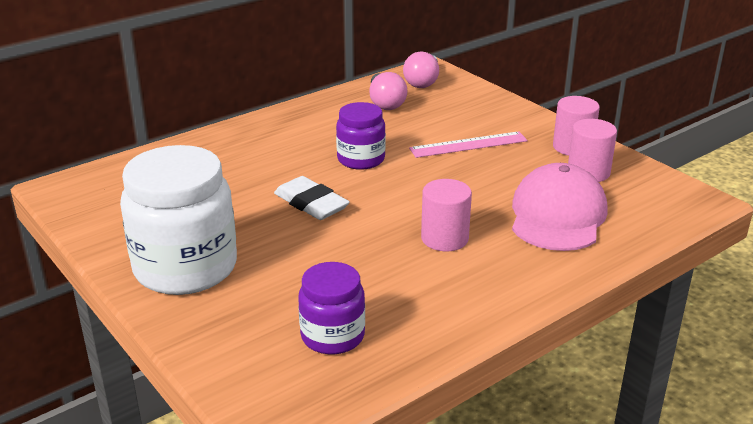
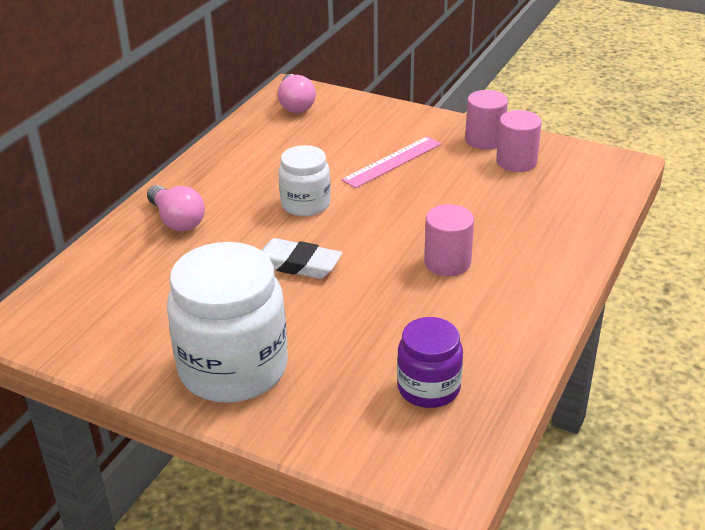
camera: 25 degrees left, 5 degrees up
purple jar [336,102,386,170] -> white jar [278,145,331,217]
pink light bulb [369,72,408,110] -> pink light bulb moved to [147,185,205,231]
pink cap [512,163,607,251] -> none

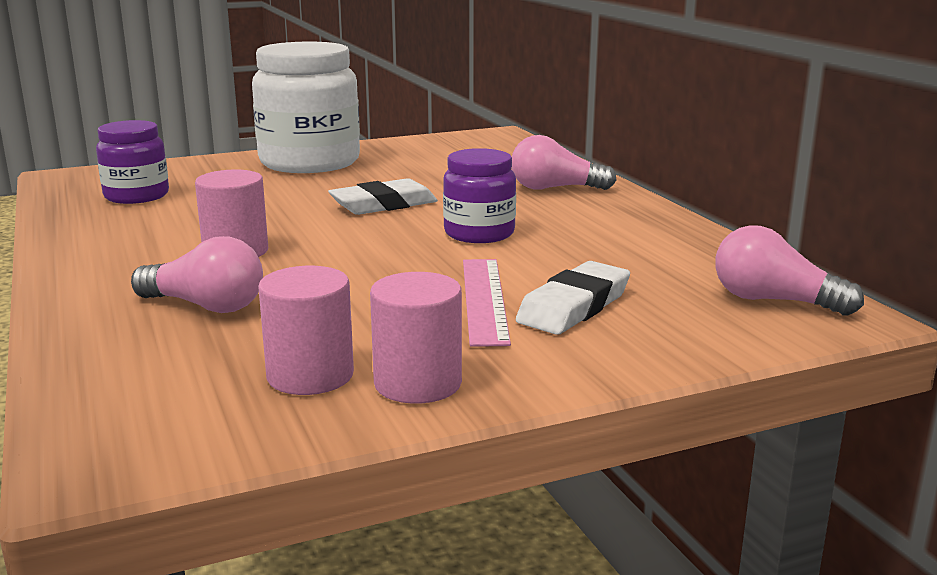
camera: 130 degrees right, 15 degrees down
white jar [278,145,331,217] -> purple jar [443,148,516,243]
none -> pink light bulb [131,236,263,313]
none -> white eraser [516,261,630,335]

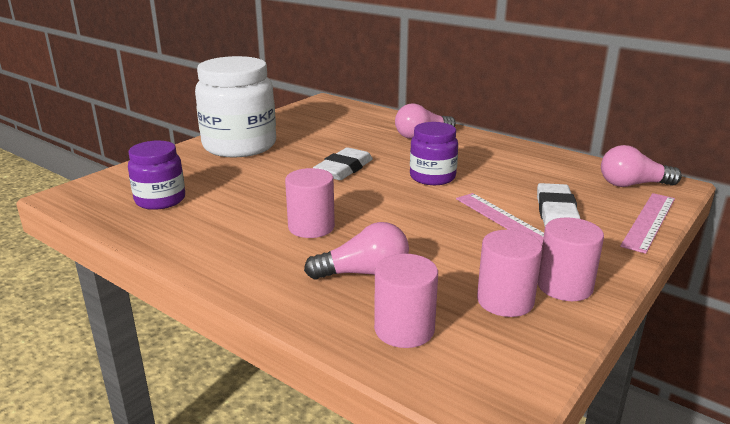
camera: 30 degrees left, 5 degrees up
none -> pink cylinder [374,254,438,348]
none -> pink ruler [620,193,675,254]

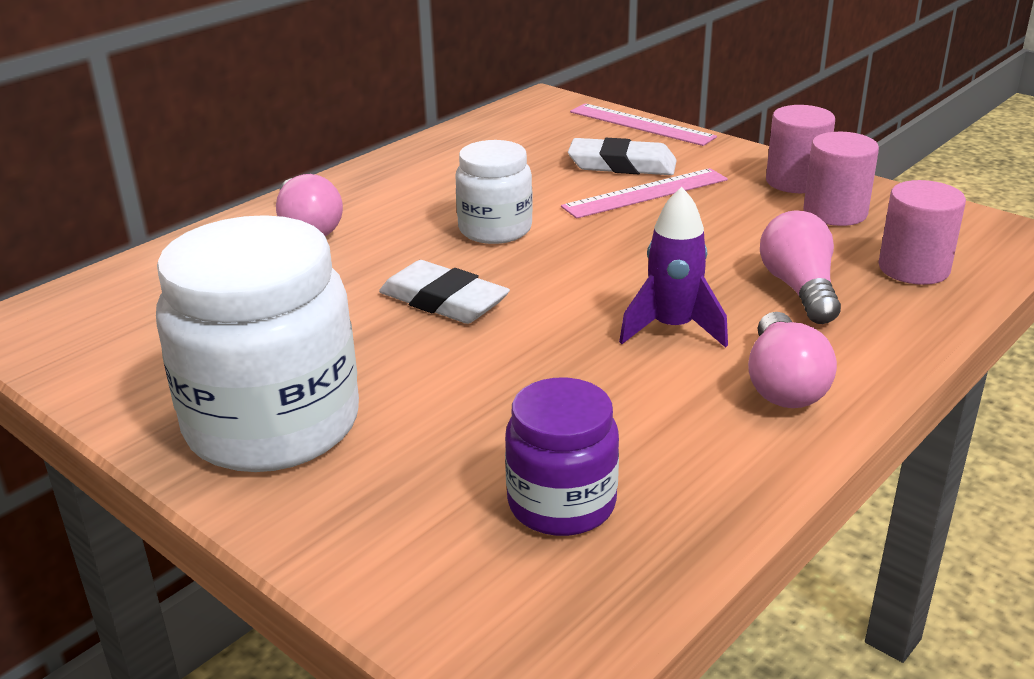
camera: 85 degrees left, 5 degrees up
pink cylinder [285,168,335,238] -> purple rocket [619,187,728,348]
purple jar [410,122,458,185] -> white jar [455,140,533,244]
pink light bulb [601,145,682,187] -> pink light bulb moved to [748,312,837,408]

